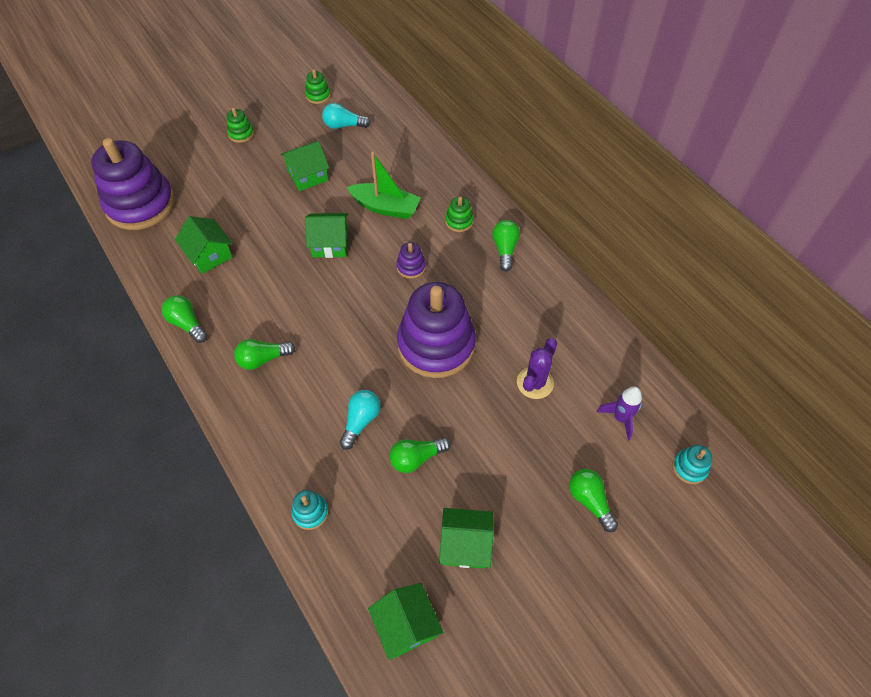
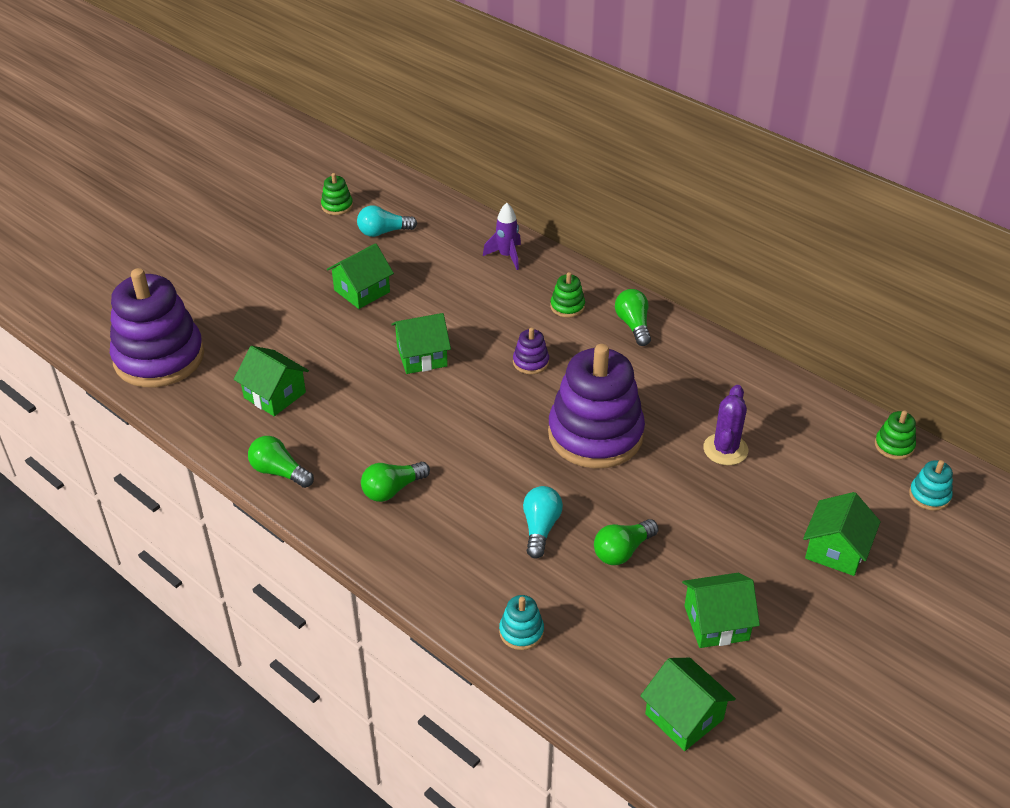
camera: 15 degrees left, 15 degrees down
green stacking toy [227,108,254,143] -> green stacking toy moved to [875,410,916,460]
green boat [347,152,421,219] -> none
green light bulb [569,469,618,532] -> green house [803,492,881,576]
purple rocket [597,386,642,441] -> purple rocket moved to [483,203,521,270]

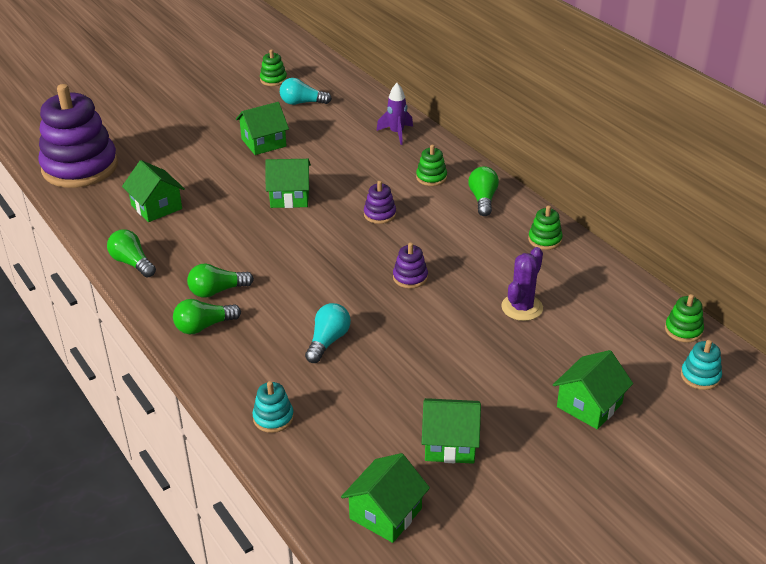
camera: 15 degrees right, 5 degrees down
purple stacking toy [548,344,645,468] -> purple stacking toy [393,243,428,288], size x0.40
green light bulb [594,519,659,565] -> green light bulb moved to [173,299,241,334]
green house [640,658,736,751] -> green house turned 60 degrees clockwise [341,453,430,543]
none -> green stacking toy [528,205,563,250]

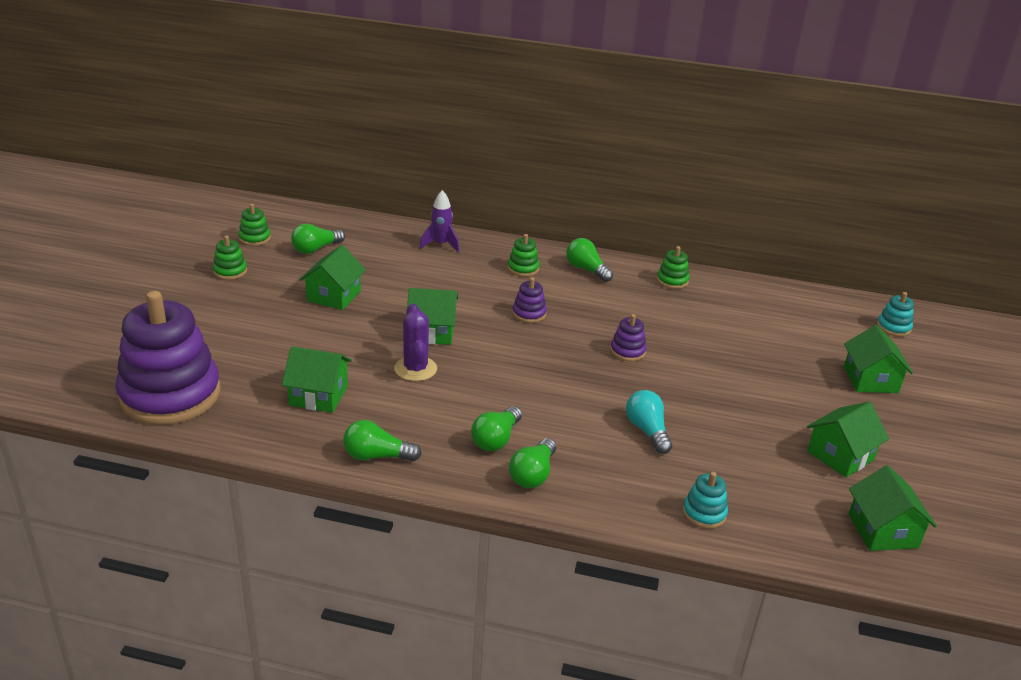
camera: 45 degrees left, 5 degrees down
green house [266,159,311,208] -> green house turned 45 degrees clockwise [407,288,458,345]
turquoise light bulb [280,78,332,105] -> green light bulb [291,224,345,254]
purple cactus [501,247,543,321] -> purple cactus moved to [394,304,437,381]
green stacking toy [665,294,704,342] -> green stacking toy moved to [213,235,247,280]

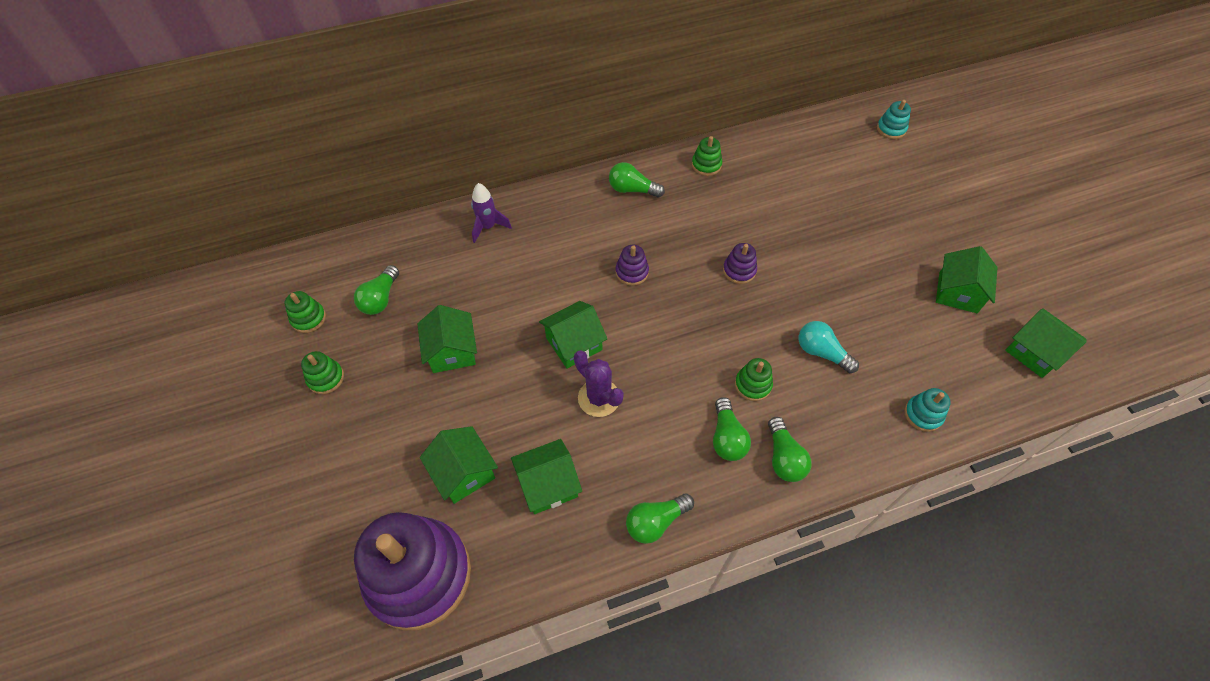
camera: 30 degrees left, 25 degrees up
green stacking toy [508,234,540,277] -> green stacking toy moved to [735,358,773,401]
green house [844,325,913,393] -> green house moved to [420,426,498,504]

